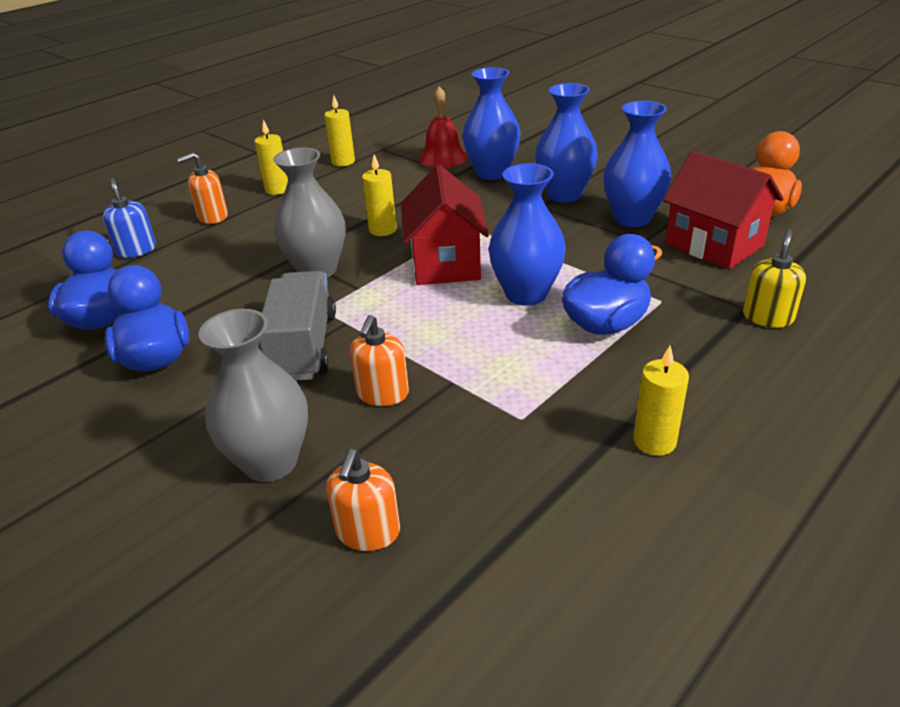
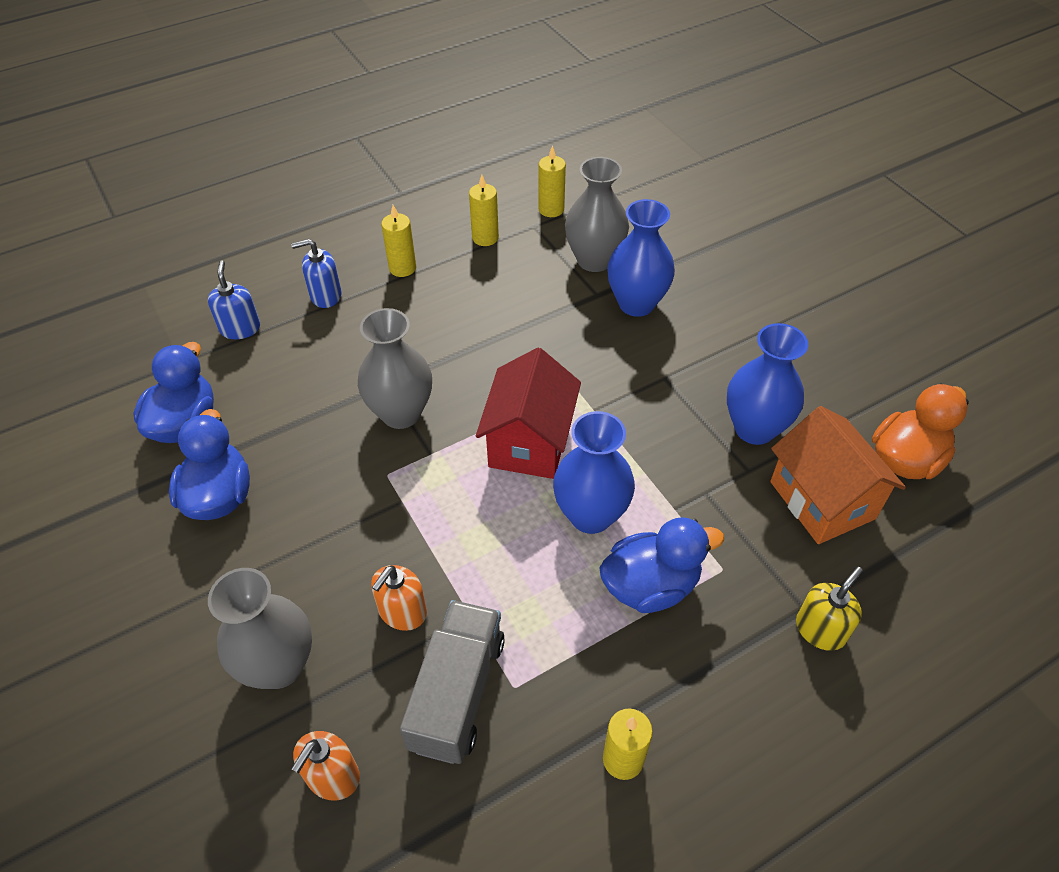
camera: 15 degrees right, 15 degrees up
orange soap dispenser [177,153,228,224] -> blue soap dispenser [291,239,342,308]
grey truck [259,271,336,381] -> grey truck moved to [400,600,505,764]
yellow candle [362,154,397,236] -> yellow candle moved to [538,145,566,217]
red bell [419,86,468,168] -> grey vase [565,157,629,272]
blue vase [535,83,598,202] -> none
red house [663,151,784,269] -> orange house [770,406,906,544]

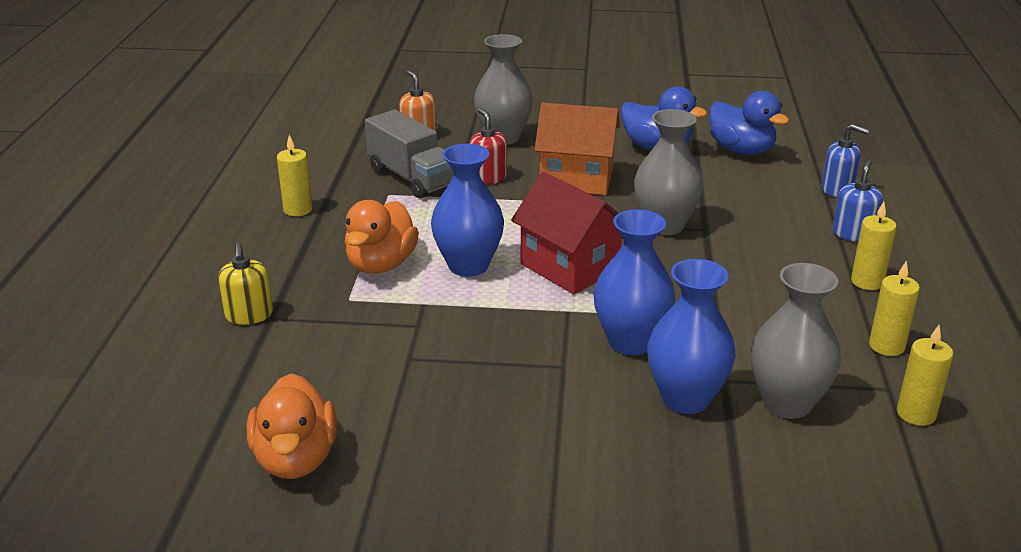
camera: 125 degrees right, 20 degrees down
orange soap dispenser [371,565,427,631] -> red soap dispenser [469,108,507,185]
blue duck [599,517,724,613] -> orange duck [345,200,419,274]
blue vase [727,323,808,445] -> blue vase moved to [594,209,675,355]
orange house [770,406,906,544] -> orange house moved to [535,103,620,195]

